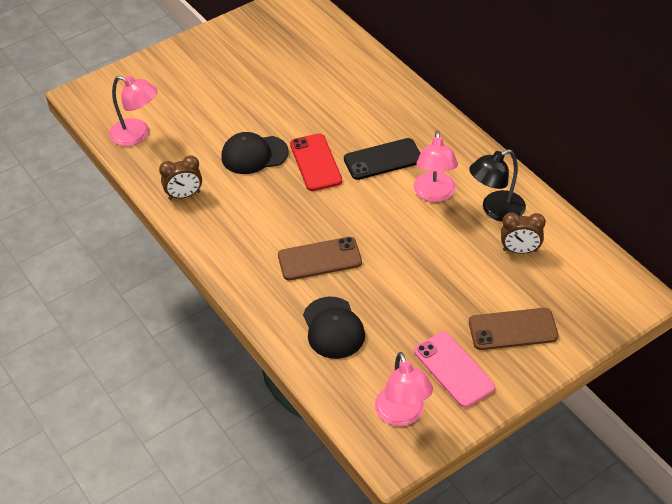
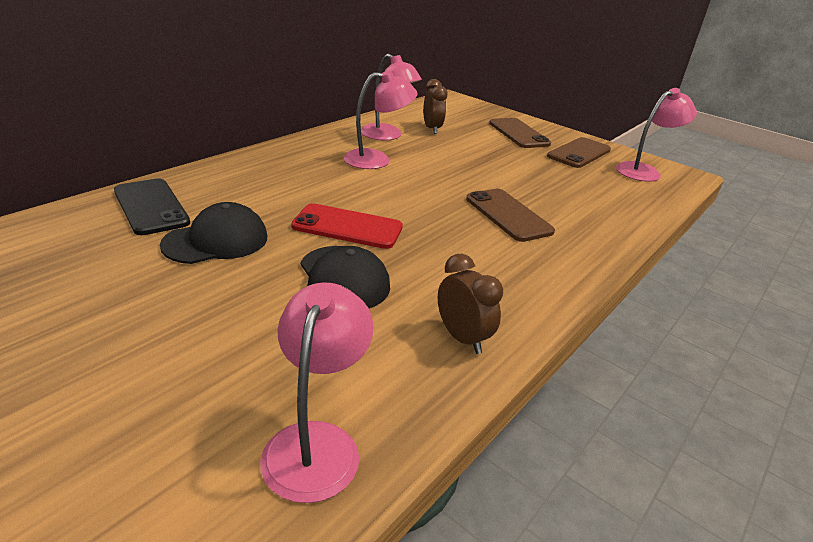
camera: 110 degrees left, 15 degrees down
red phone [290,133,342,191] -> red phone turned 45 degrees clockwise [291,203,403,249]
black cap [303,297,365,359] -> black cap moved to [160,202,267,264]
black phone [344,138,421,180] -> black phone moved to [114,178,190,235]
pink phone [414,332,495,408] -> brown phone [547,137,611,168]
black lamp [469,149,526,222] -> pink lamp [361,54,422,140]

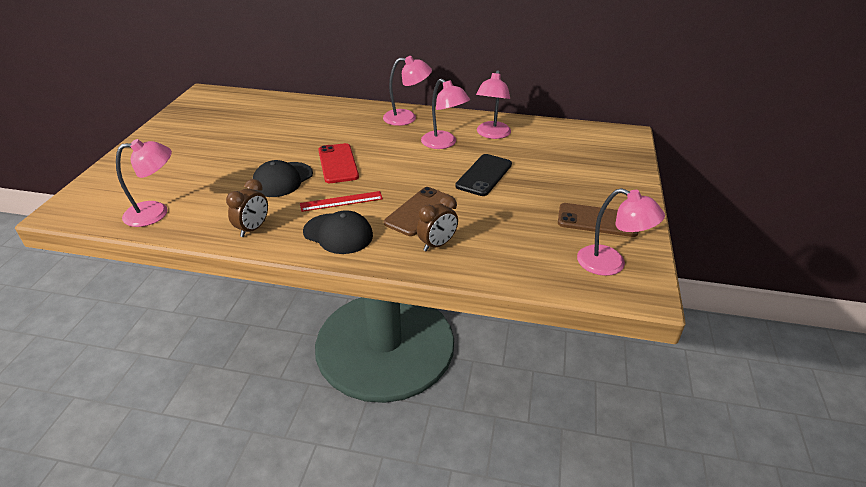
camera: 65 degrees right, 5 degrees up
black phone [114,178,190,235] -> black phone moved to [455,154,512,196]
black cap [160,202,267,264] -> black cap moved to [303,210,373,254]
brown clock [423,79,448,134] -> brown clock moved to [417,195,458,251]
brown phone [489,118,551,148] -> none
none -> red ruler [300,191,383,212]
none -> pink lamp [383,56,432,126]

